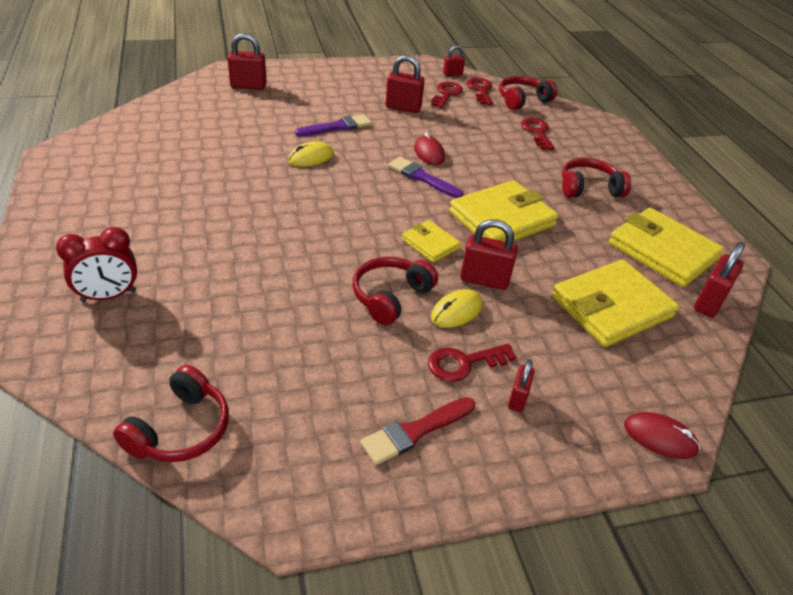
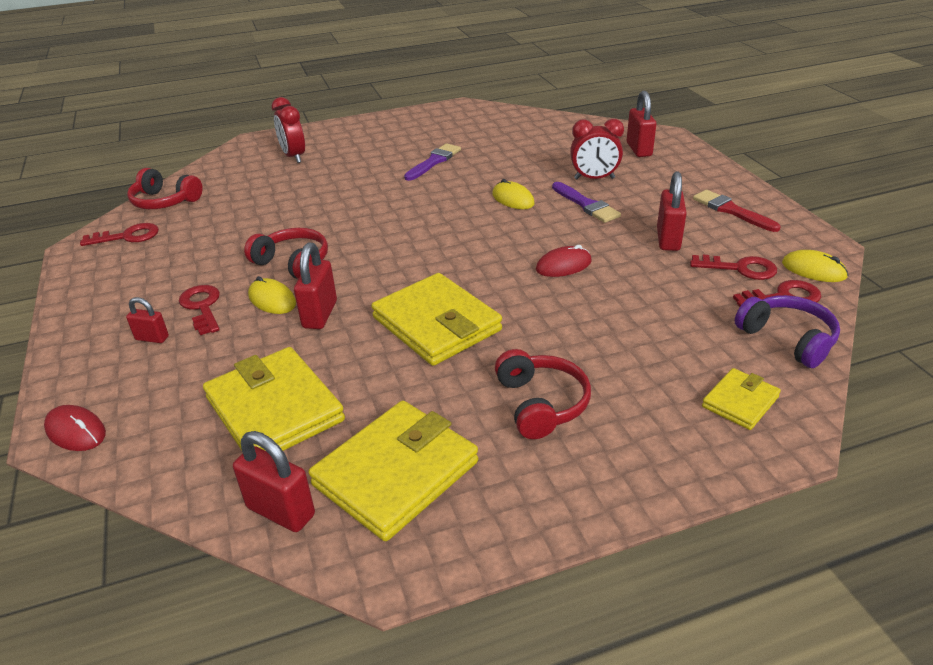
camera: 90 degrees right, 5 degrees down
red brush [360,397,475,465] -> red brush moved to [693,190,781,232]
purple brush [388,157,463,198] -> purple brush moved to [404,143,461,181]
yellow wallet [402,220,461,263] -> yellow wallet moved to [702,368,781,430]
red padlock [443,45,465,76] -> yellow mouse [782,250,848,282]
red headphones [499,76,557,110] -> purple headphones [735,295,840,368]
red key [521,118,555,150] -> red key moved to [80,223,159,246]
red mouse [624,412,700,459] -> red mouse turned 75 degrees counterclockwise [44,405,106,451]
none -> red clock [570,119,624,179]

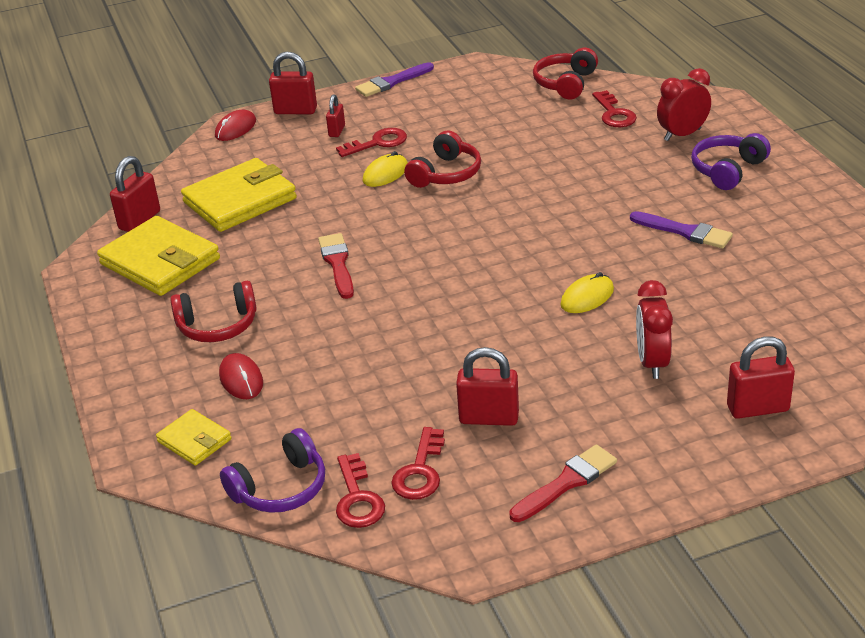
camera: 90 degrees right, 0 degrees up
red key [80,223,159,246] -> red key moved to [592,90,637,127]
red padlock [294,242,337,329] -> red padlock moved to [269,52,317,114]
yellow wallet [371,273,502,366] -> red brush [318,233,354,299]
red mouse [536,245,592,277] -> red mouse moved to [219,353,263,399]
purple brush [552,182,621,223] -> purple brush moved to [355,62,434,97]
yellow mouse [782,250,848,282] -> none
none -> purple headphones [691,133,771,190]

